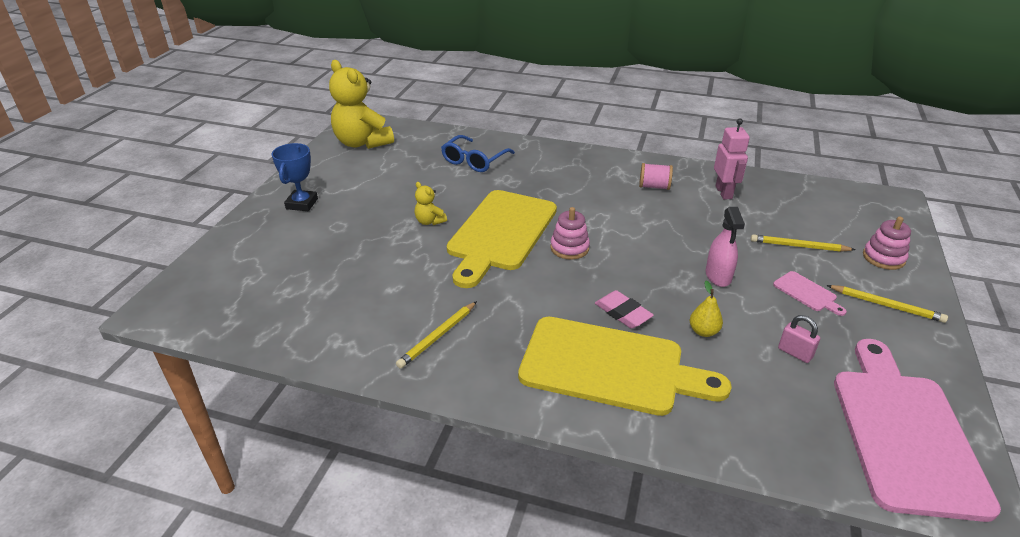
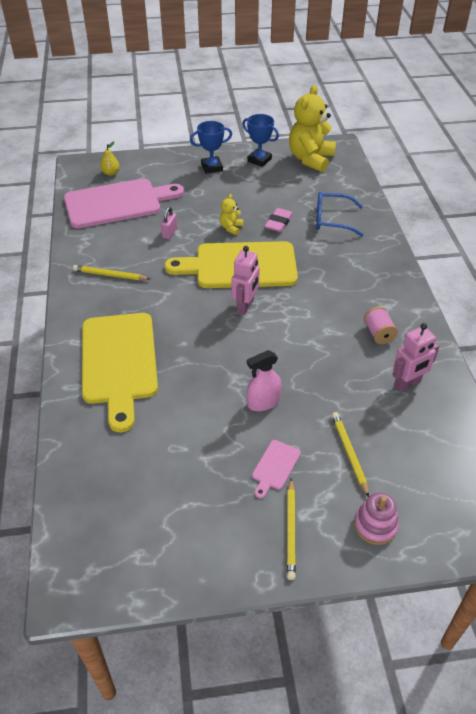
camera: 65 degrees right, 10 degrees up
pink stacking toy [550,207,590,260] -> pink robot [231,246,260,315]
pink eraser [595,290,654,329] -> pink eraser moved to [265,208,293,232]
yellow pear [690,281,723,337] -> yellow pear moved to [100,141,120,176]
pink padlock [778,315,820,363] -> pink padlock moved to [161,207,177,239]
pink cutting board [834,339,1001,522] -> pink cutting board moved to [64,179,184,228]
none -> blue trophy [242,114,279,167]

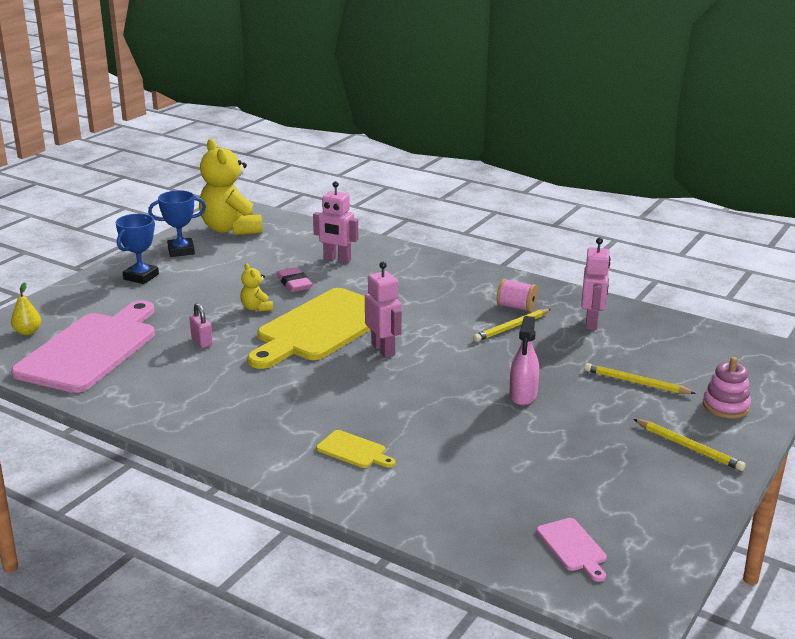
camera: 50 degrees left, 20 degrees down
yellow pencil [73,265,150,280] -> yellow pencil moved to [473,309,551,342]
yellow cutting board [82,313,158,432] -> yellow cutting board [316,430,396,468], size x0.40
pink cutting board [252,440,301,498] -> pink cutting board moved to [537,518,607,582]
blue glasses [316,192,364,236] -> pink robot [313,181,358,263]

